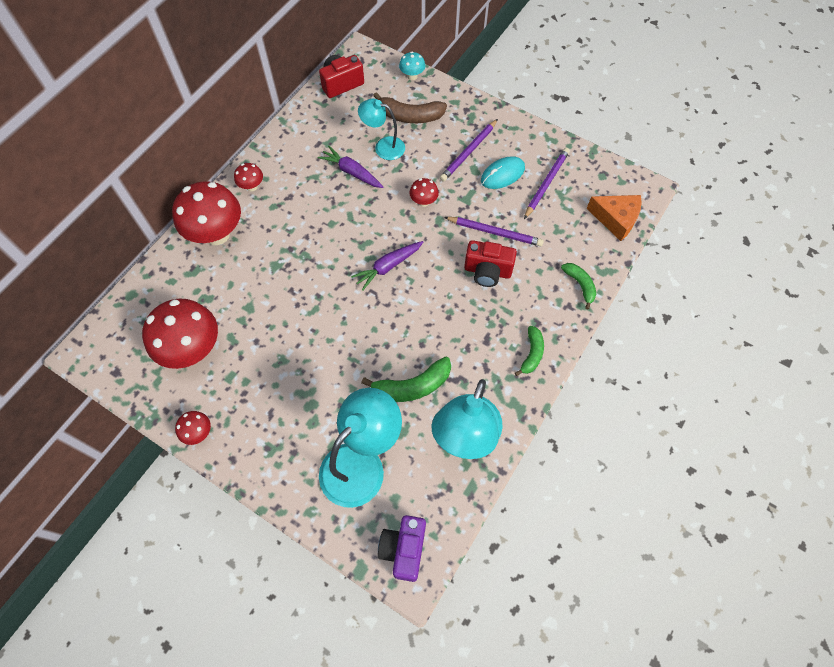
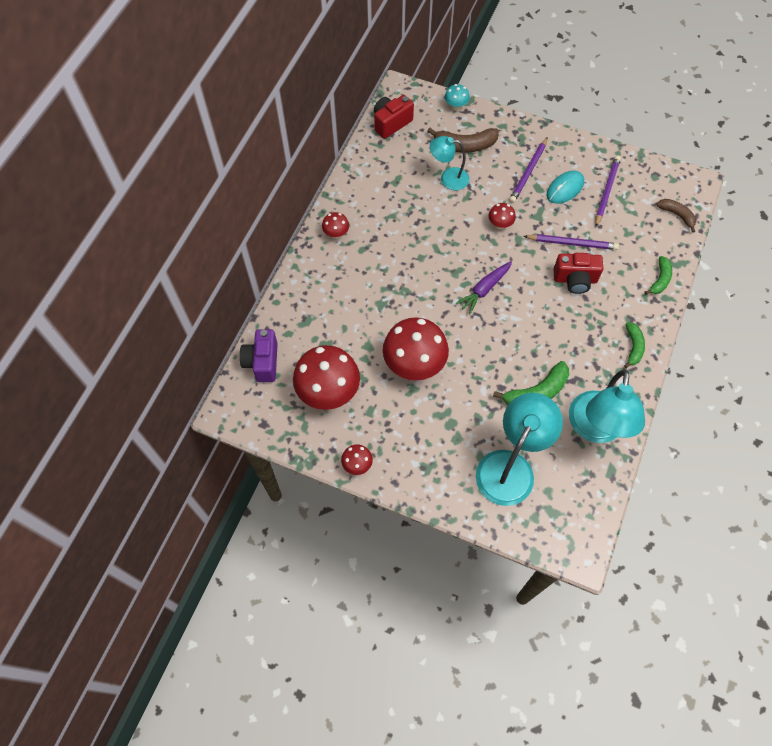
camera: 10 degrees left, 0 degrees up
red mushroom [172,181,241,245] -> red mushroom moved to [383,317,449,380]
purple carrot [318,146,383,188] -> none
purple camera [378,515,426,582] -> purple camera moved to [240,329,278,382]
green banana [561,263,596,310] -> green banana turned 60 degrees clockwise [645,256,672,295]
orange cheese [586,195,642,241] -> brown banana [656,199,696,233]

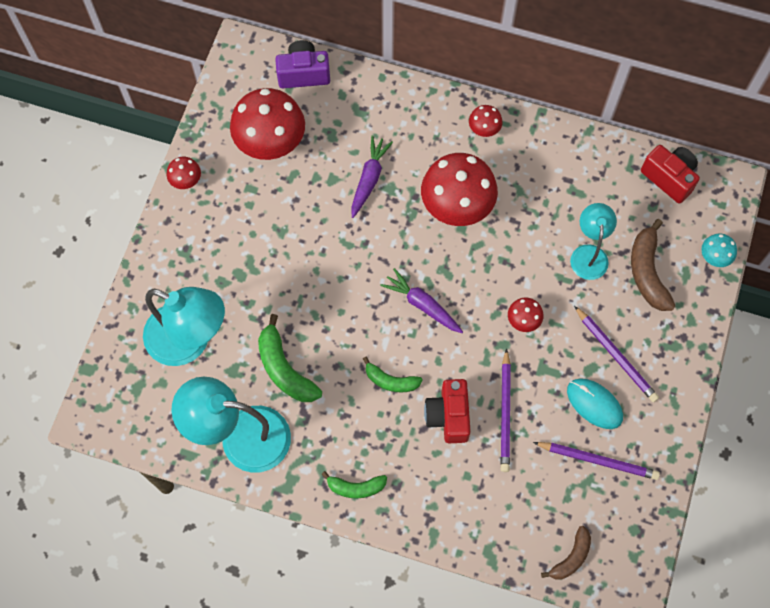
camera: 85 degrees right, 5 degrees up
red mushroom [383,317,449,380] -> red mushroom moved to [421,153,498,226]
purple pencil [509,137,548,203] -> purple pencil turned 150 degrees counterclockwise [574,306,659,402]
green banana [645,256,672,295] -> green banana moved to [363,357,423,393]
none -> purple carrot [351,135,393,218]

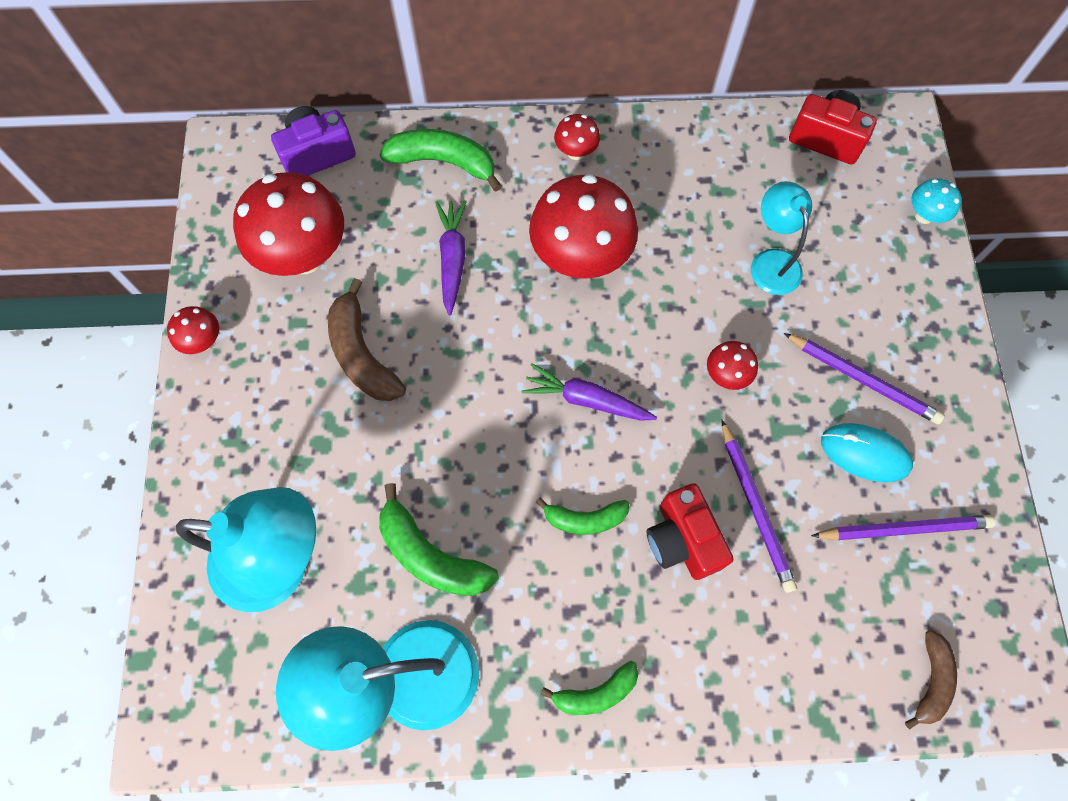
camera: 20 degrees left, 0 degrees up
brown banana [631,219,676,311] -> brown banana moved to [328,278,406,401]
none -> green banana [379,129,502,191]

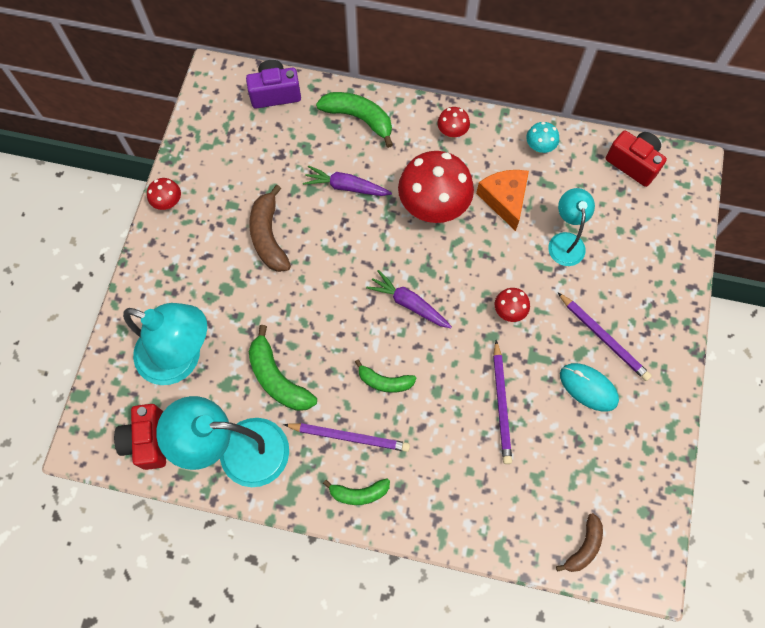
camera: 15 degrees right, 0 degrees up
red mushroom [233,172,344,276] -> none
purple carrot [435,200,467,316] -> purple carrot turned 90 degrees counterclockwise [303,165,392,196]
red camera [646,483,733,580] -> red camera moved to [114,404,166,470]
purple pencil [811,515,996,540] -> purple pencil moved to [283,423,410,452]
turquoise mushroom [911,178,962,224] -> turquoise mushroom moved to [526,122,559,153]
none -> orange cheese [476,170,529,231]

